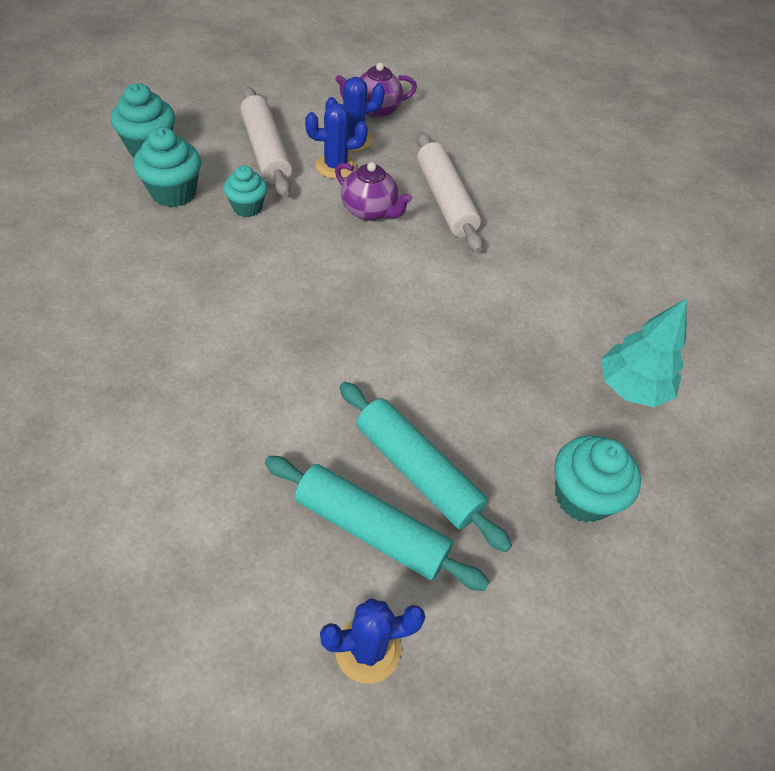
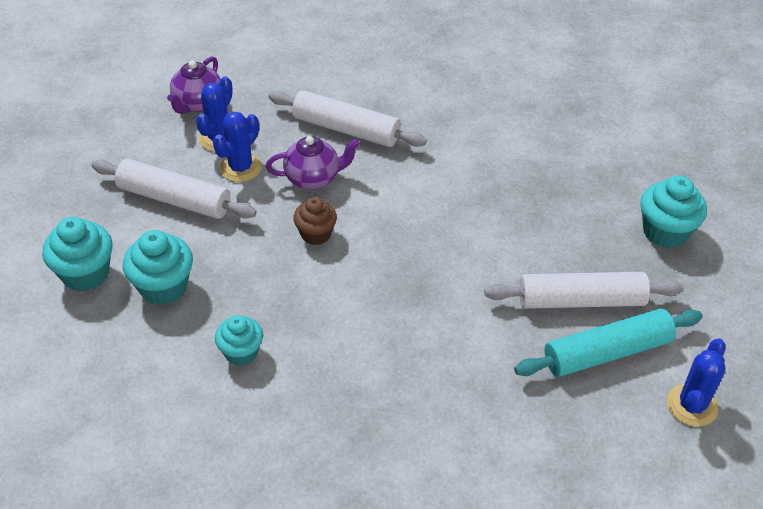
camera: 45 degrees left, 5 degrees down
turquoise cupcake [224,165,267,217] -> turquoise cupcake moved to [215,315,263,366]
turquoise rolling pin [339,382,512,553] -> white rolling pin [484,272,684,309]
turquoise tree [601,299,686,407] -> none
none -> brown cupcake [293,197,337,245]

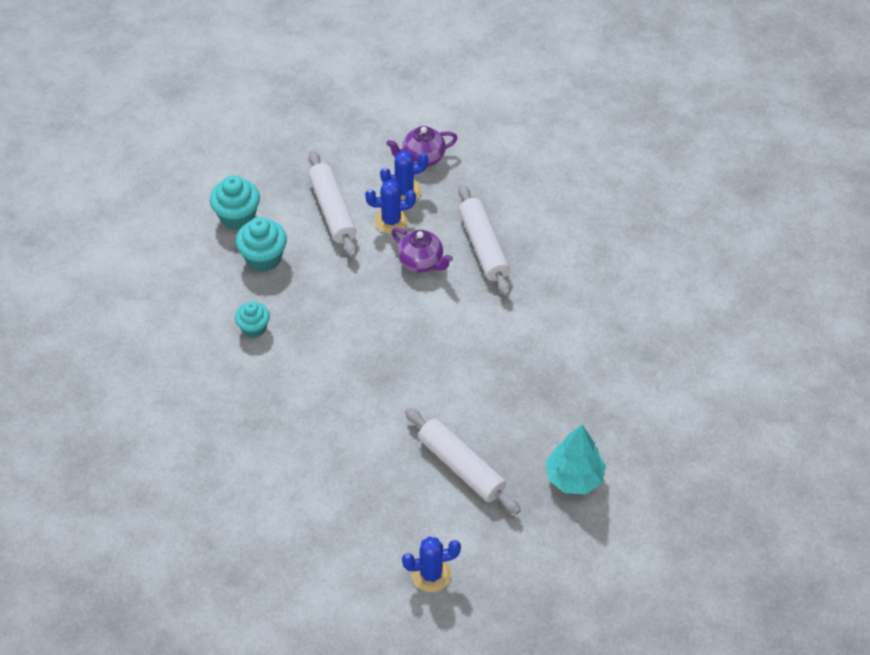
camera: 50 degrees right, 5 degrees up
brown cupcake [293,197,337,245] -> none
turquoise rolling pin [514,309,703,377] -> none
turquoise cupcake [640,175,707,249] -> turquoise tree [545,425,606,494]

